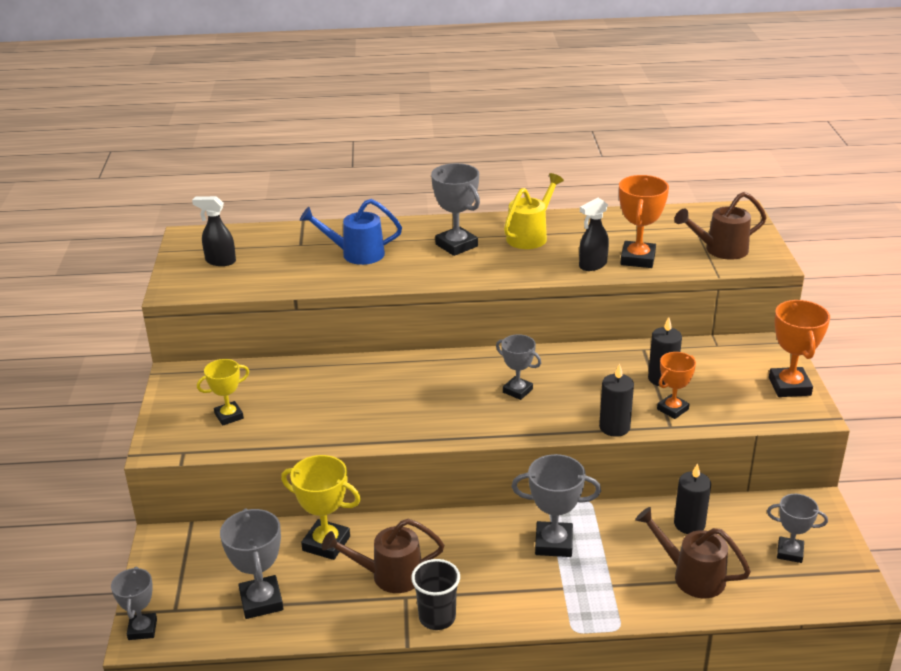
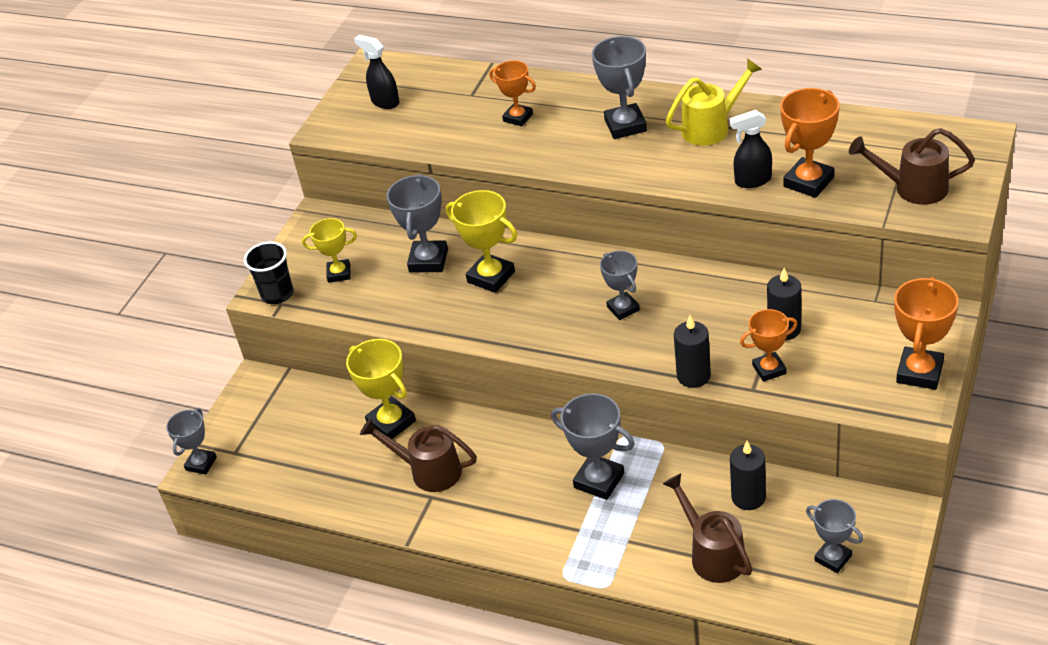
camera: 30 degrees right, 10 degrees up
grey trophy [220,508,284,619] -> grey trophy moved to [387,174,448,272]
blue watering can [300,199,402,265] -> orange trophy [489,60,536,126]
black cup [411,559,460,630] -> black cup moved to [244,242,294,304]
none -> yellow trophy [446,190,517,293]

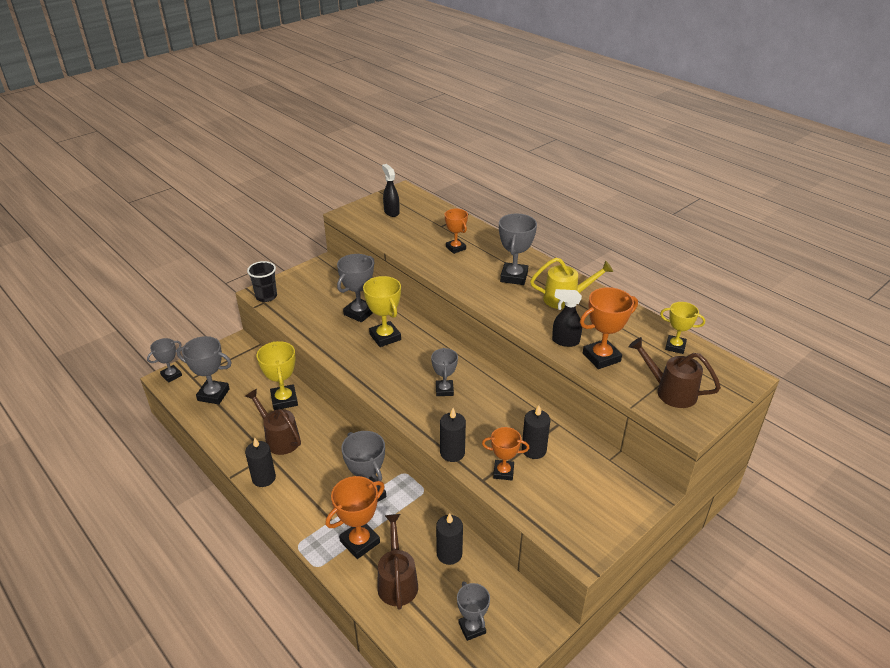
camera: 20 degrees right, 5 degrees down
yellow trophy [302,218,357,283] -> yellow trophy moved to [660,302,705,354]
orange trophy [894,277,959,390] -> orange trophy moved to [325,476,385,559]
none -> grey trophy [177,336,232,404]
none -> black candle [245,437,276,487]

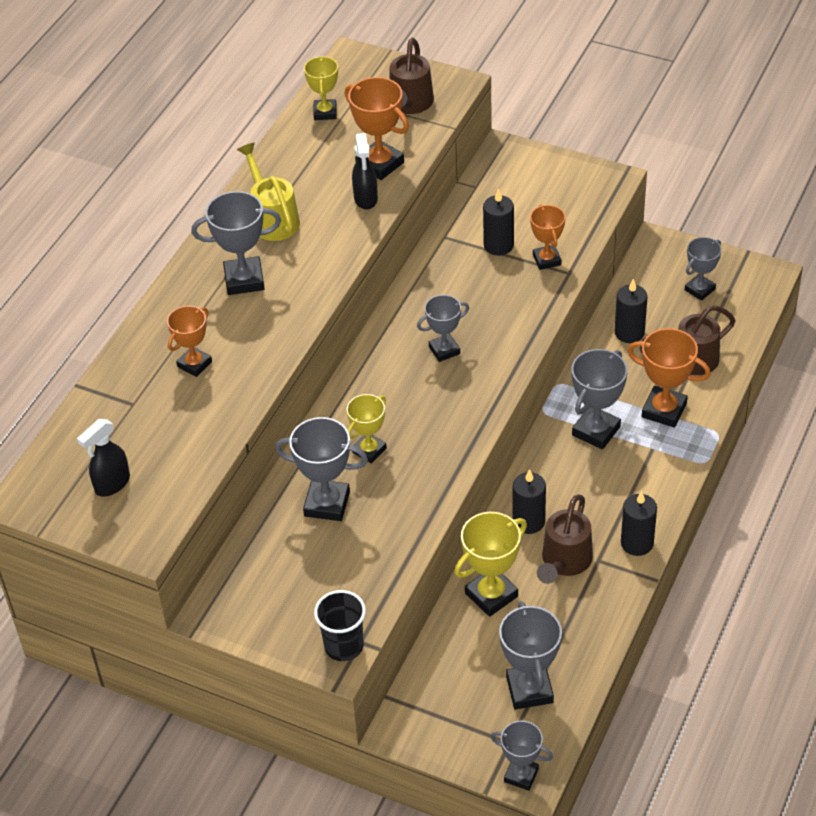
camera: 110 degrees left, 10 degrees up
yellow trophy [363,276,401,347] -> yellow trophy [347,394,387,464], size x0.66
black candle [440,408,466,462] -> black candle moved to [513,469,546,534]

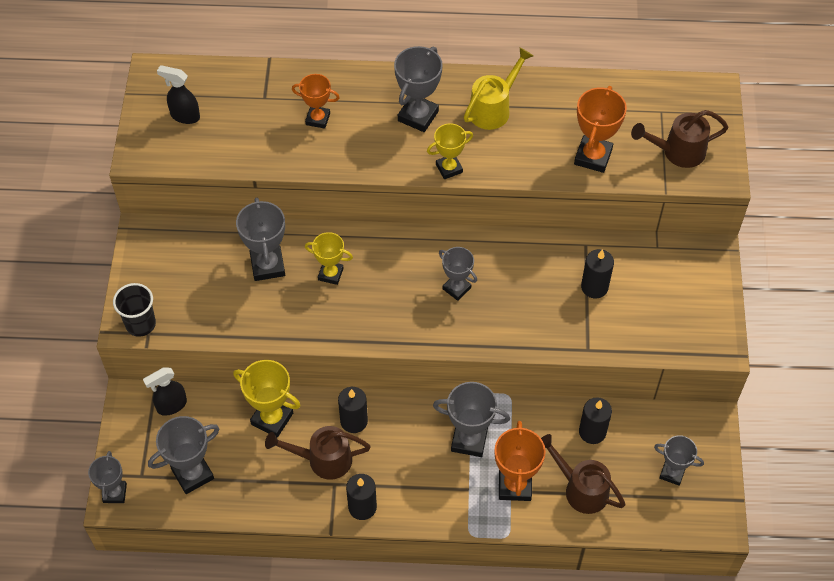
camera: 65 degrees right, 10 degrees up
grey trophy [191,191,281,295] -> grey trophy turned 60 degrees clockwise [394,46,443,132]
yellow trophy [304,56,338,120] -> yellow trophy moved to [427,123,473,179]
black spray bottle [352,133,378,210] -> black spray bottle moved to [143,367,187,416]
orange trophy [530,205,566,270] -> none

